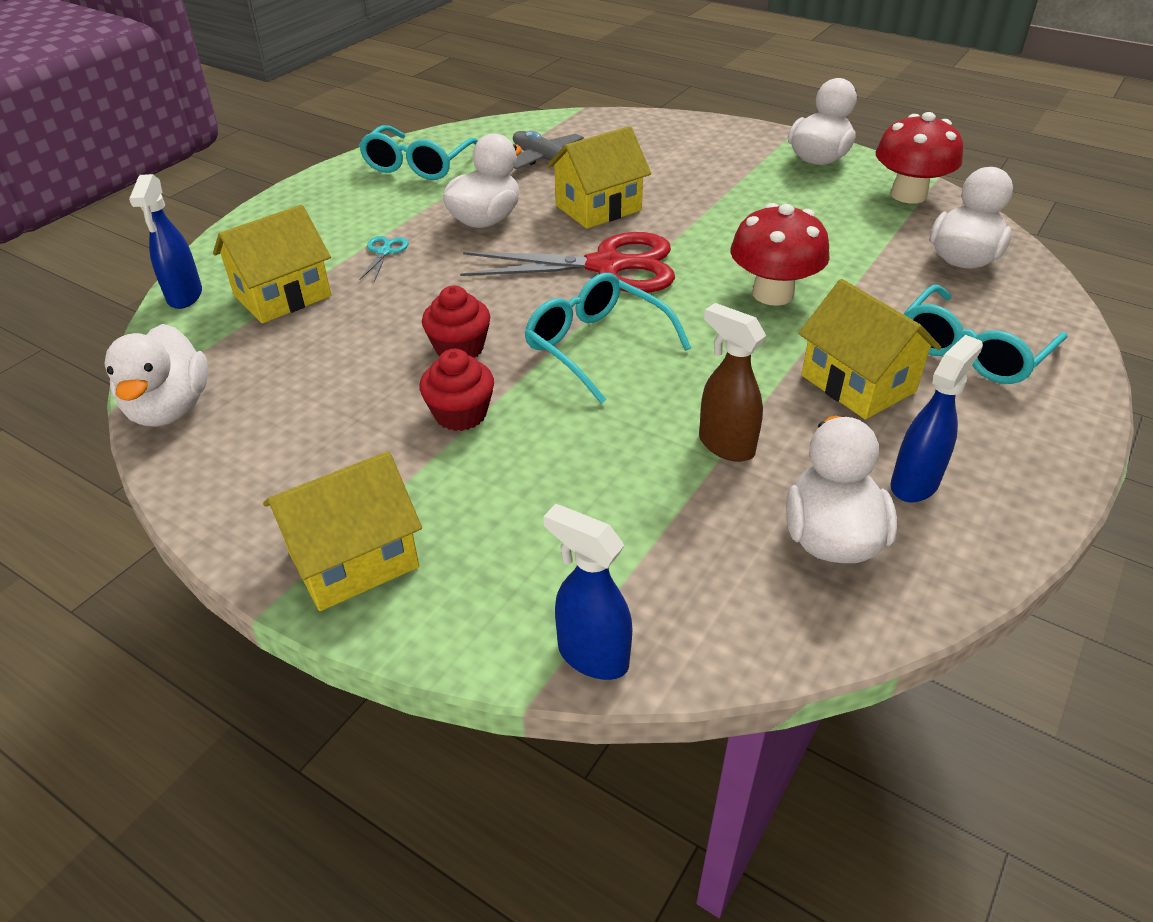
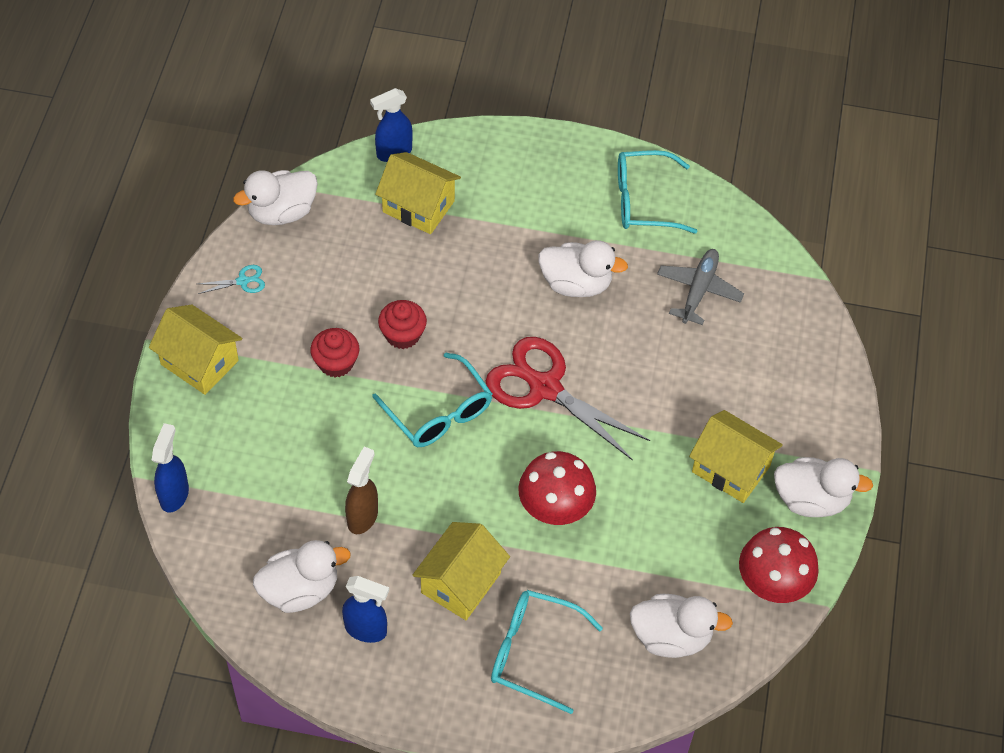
camera: 65 degrees right, 15 degrees up
turquoise scissors [359,236,409,282] -> turquoise scissors moved to [198,265,265,294]
red scissors [460,232,675,293] -> red scissors turned 150 degrees clockwise [486,337,650,461]
turquoise glasses [524,273,691,404] -> turquoise glasses turned 120 degrees clockwise [372,353,492,447]
yellow house [547,126,651,229] -> yellow house moved to [689,410,783,503]

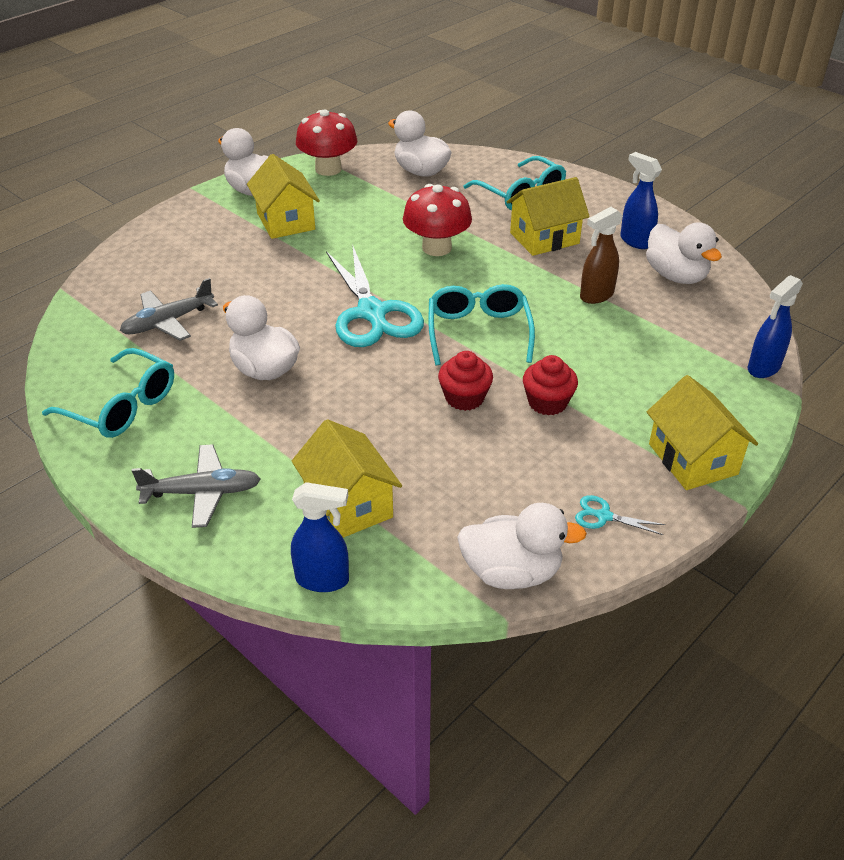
camera: 145 degrees left, 15 degrees down
white duck [253,540,351,613] -> white duck turned 135 degrees counterclockwise [646,223,722,284]
red scissors [486,337,650,461] -> turquoise scissors [326,244,424,347]
none -> grey plane [132,444,261,528]

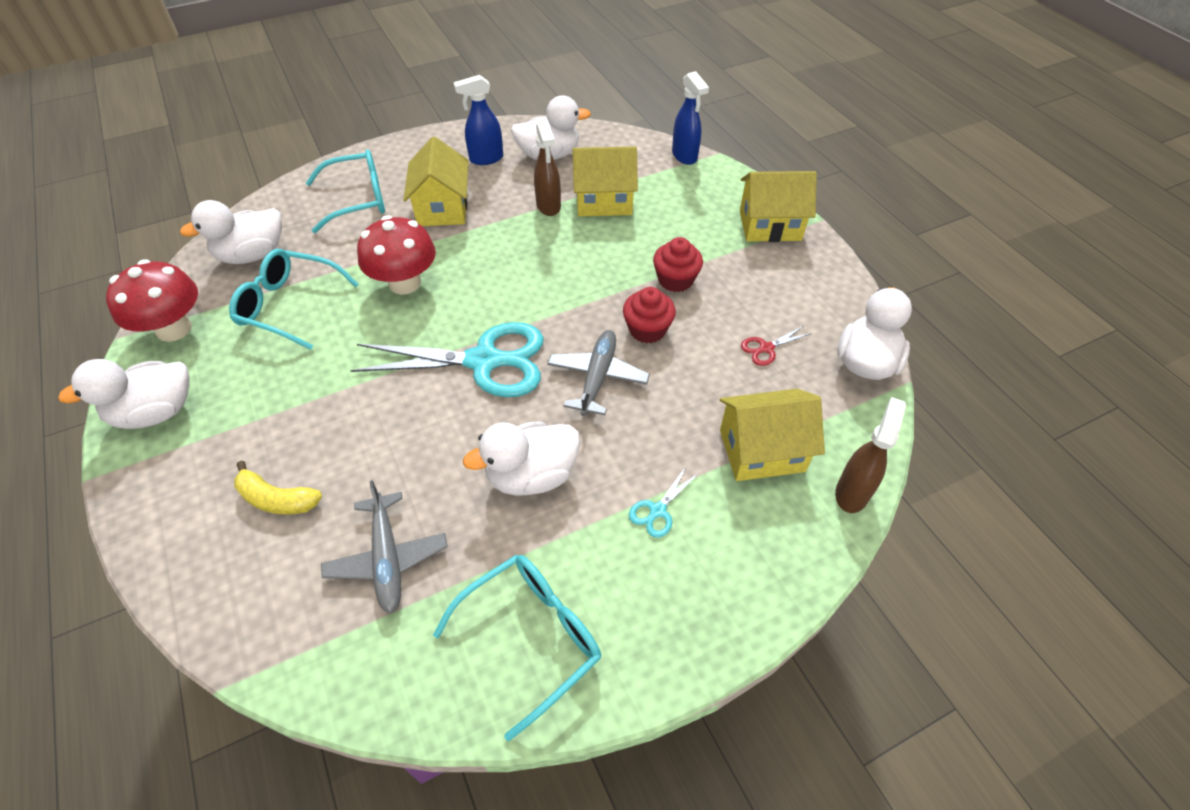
camera: 70 degrees left, 10 degrees up
grey plane [132,444,261,528] -> grey plane moved to [547,330,650,416]
yellow house [247,154,320,239] -> yellow house moved to [573,146,638,216]
blue spray bottle [291,482,349,592] -> brown spray bottle [835,397,906,513]
turquoise glasses [428,284,535,366] -> turquoise glasses moved to [229,249,359,350]
turquoise scissors [575,495,665,535] -> turquoise scissors moved to [629,467,699,538]
none -> yellow banana [234,460,322,515]
none -> red scissors [741,326,812,366]

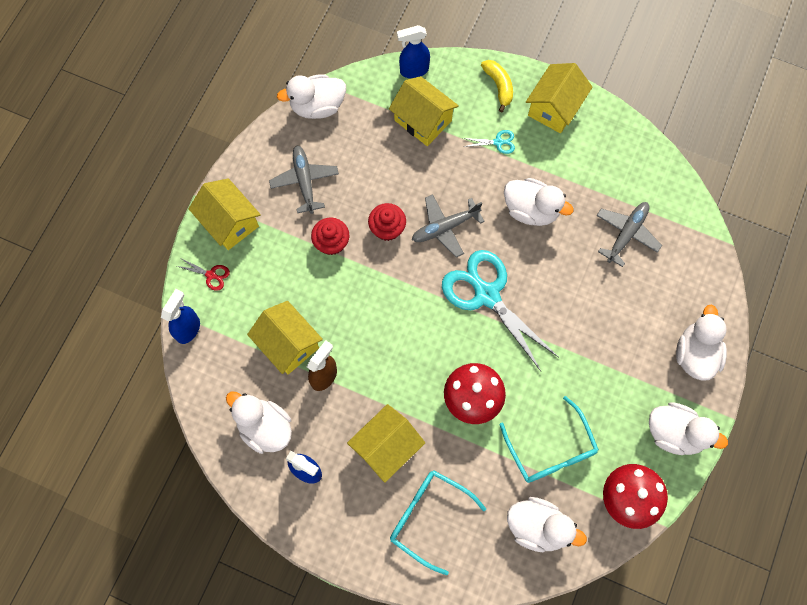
camera: 130 degrees left, 20 degrees up
yellow banana [234,460,322,515] -> yellow banana moved to [481,60,513,112]
turquoise glasses [433,555,601,741] -> none
red scissors [741,326,812,366] -> red scissors moved to [177,259,230,291]
brown spray bottle [835,397,906,513] -> blue spray bottle [397,25,430,78]
none -> grey plane [269,146,339,214]
none -> yellow house [526,63,593,133]
none -> white duck [676,305,727,381]

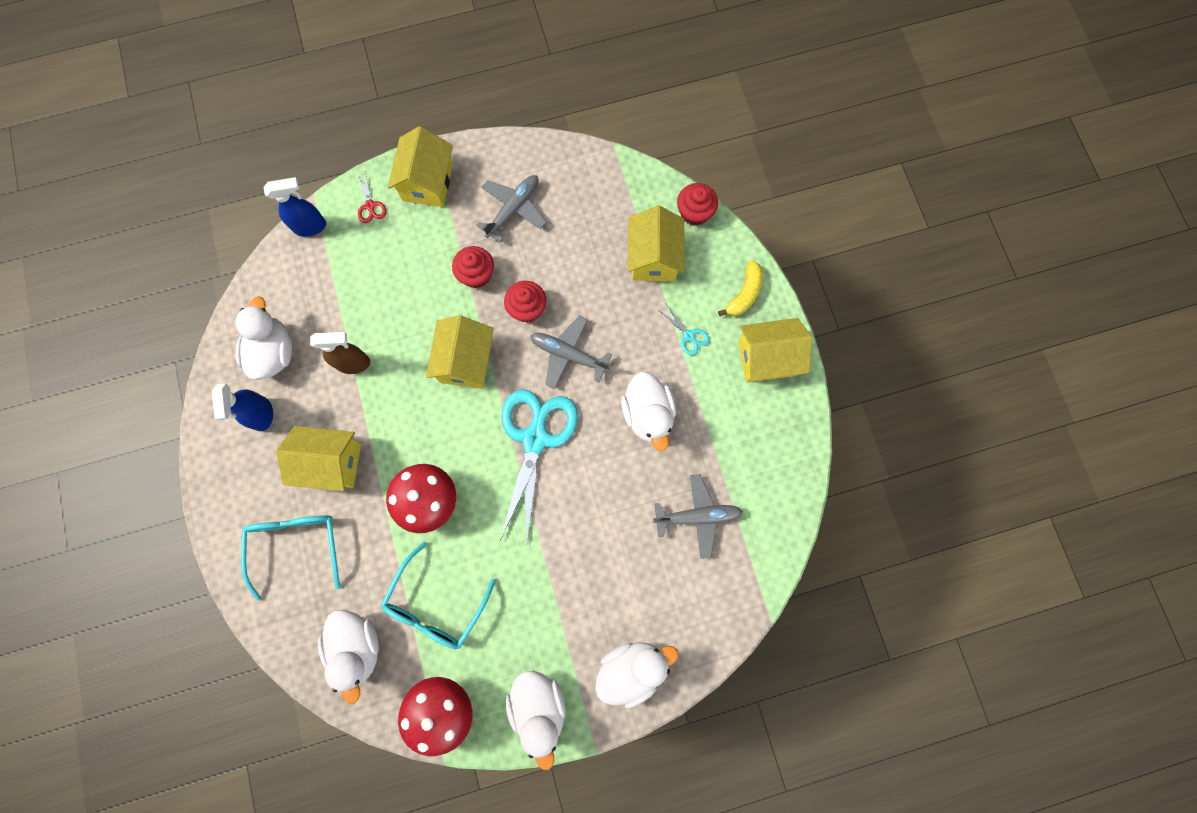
camera: 50 degrees right, 5 degrees up
yellow house [247,301,323,374] -> yellow house moved to [426,315,494,389]
white duck [277,74,346,119] -> none
blue spray bottle [397,25,430,78] -> red cupcake [677,183,718,226]

